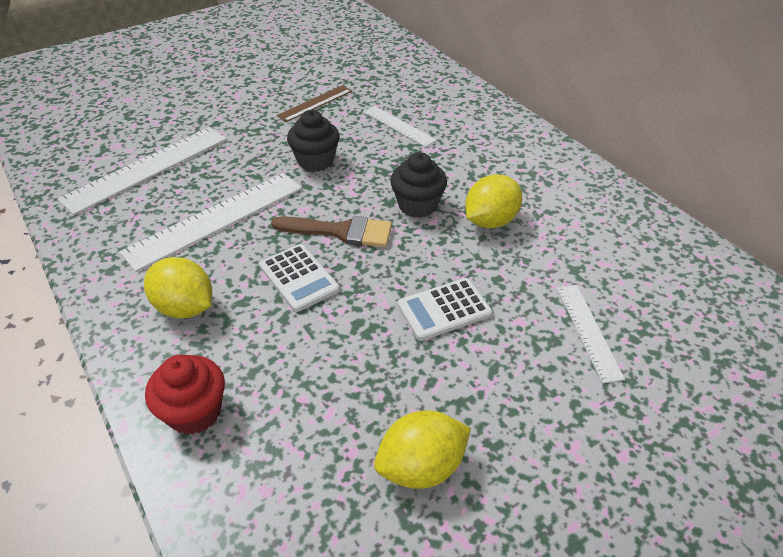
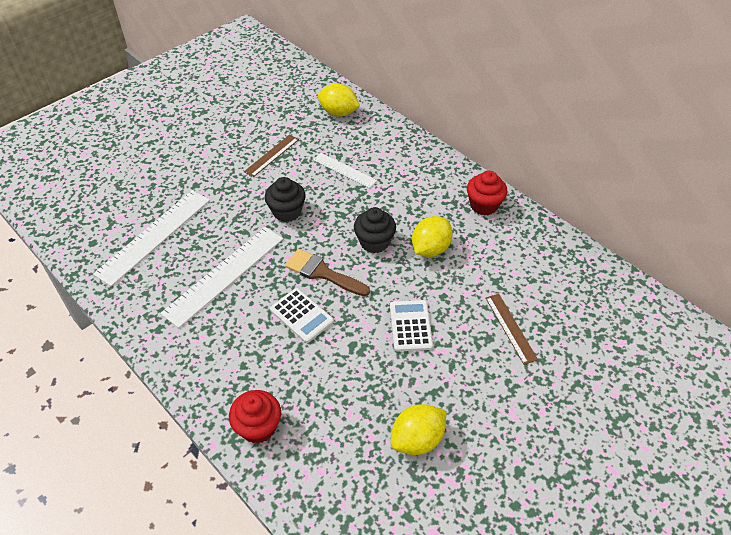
camera: 10 degrees left, 5 degrees up
yellow lemon [144,257,212,318] -> yellow lemon moved to [318,83,360,117]
brown brush [271,216,392,247] -> brown brush turned 150 degrees counterclockwise [285,249,370,296]
white calculator [398,278,492,341] -> white calculator turned 120 degrees clockwise [390,300,433,352]
white ruler [557,285,625,383] -> brown ruler [486,294,538,365]
none -> red cupcake [467,171,508,216]

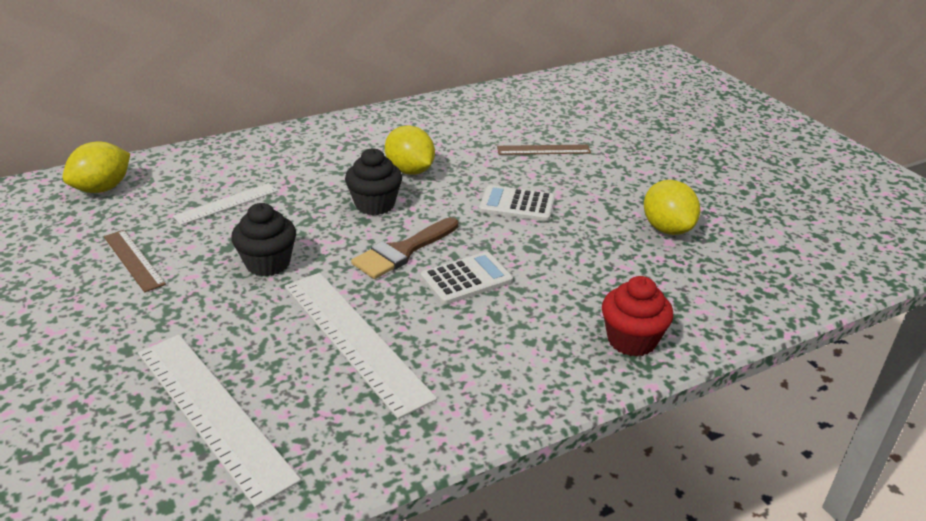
camera: 75 degrees left, 15 degrees down
red cupcake [467,171,508,216] -> none

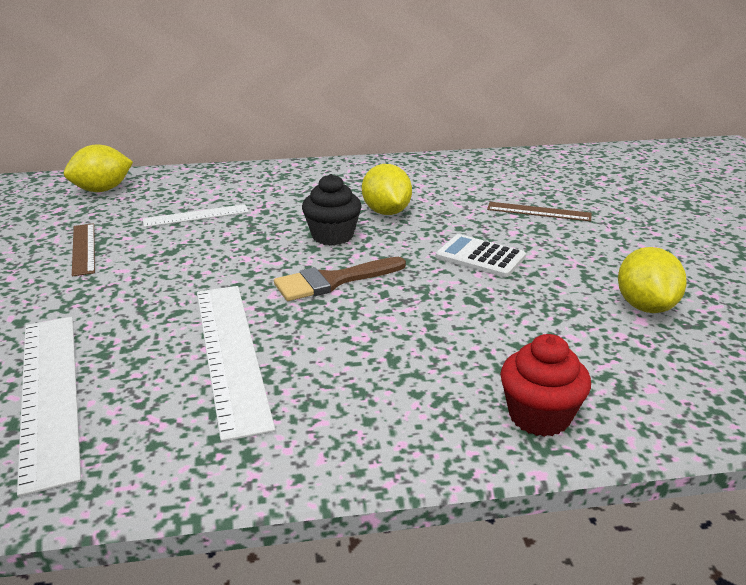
camera: 20 degrees right, 5 degrees down
black cupcake [231,203,296,276] -> none
white calculator [421,252,513,305] -> none

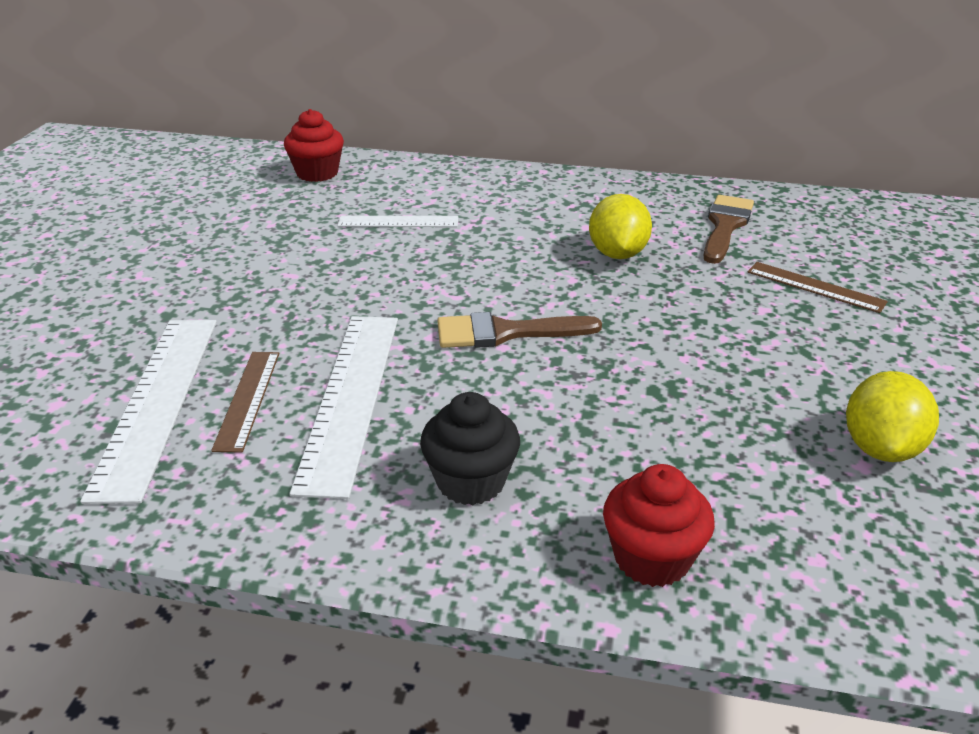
camera: 20 degrees right, 5 degrees up
yellow lemon [64,144,133,192] -> red cupcake [284,109,344,182]
brown ruler [72,223,95,277] -> brown ruler moved to [211,352,279,453]
black cupcake [302,174,362,246] -> black cupcake moved to [420,392,520,505]
white calculator [436,234,526,277] -> none
none -> brown brush [704,195,754,264]

